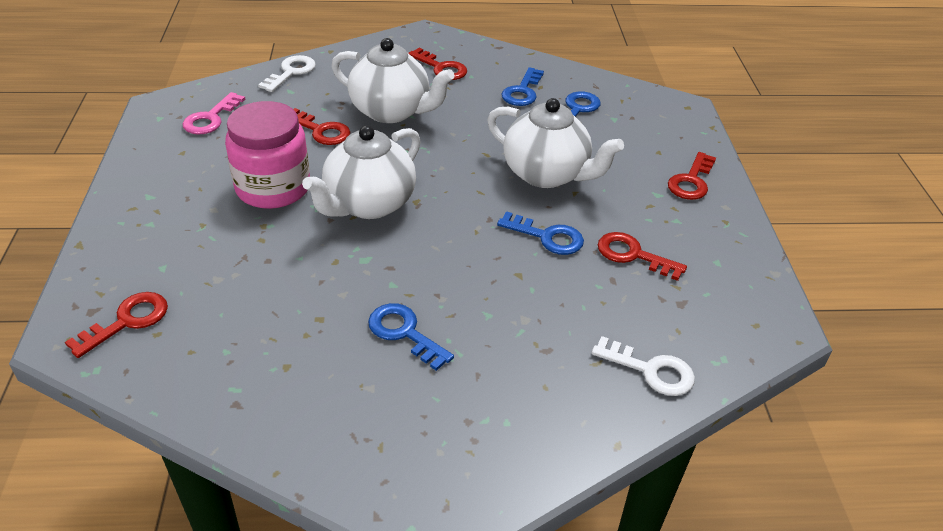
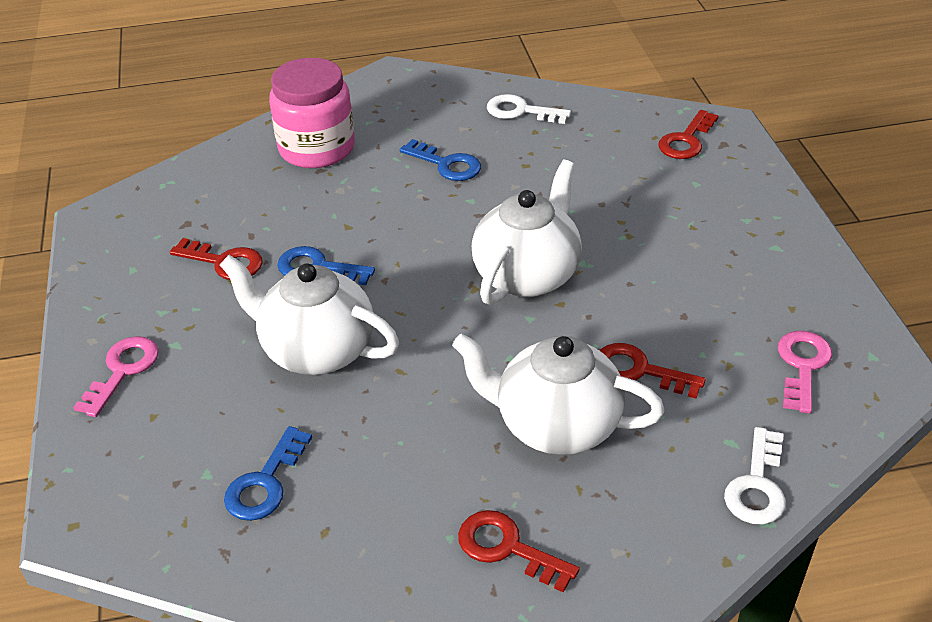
camera: 175 degrees right, 0 degrees up
pink jar [225,101,310,209] -> pink jar moved to [269,58,355,168]
blue key [502,67,544,106] -> none
white key [592,336,695,396] -> white key moved to [487,94,571,124]
red key [668,152,716,200] -> pink key [73,336,159,417]

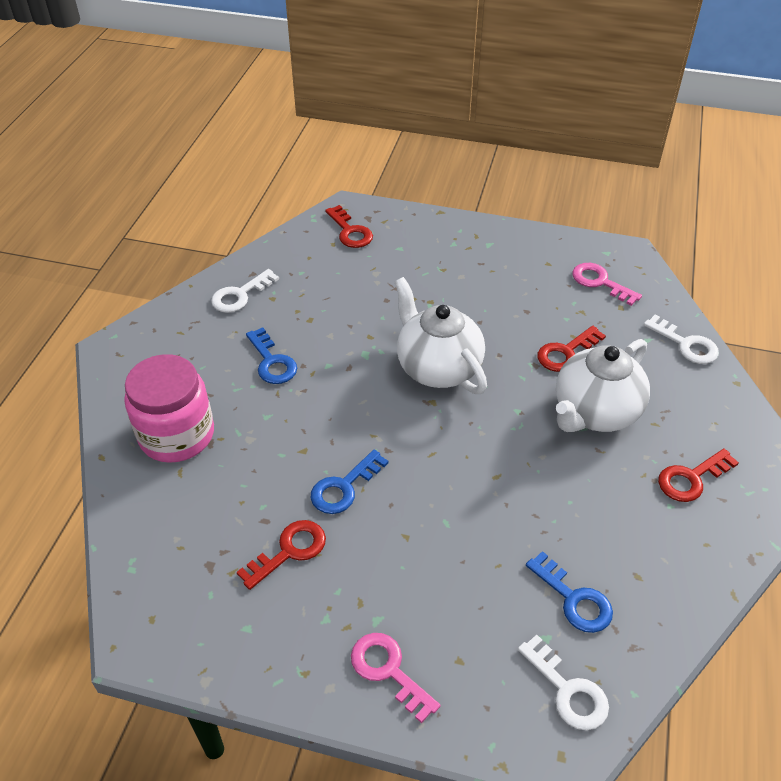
camera: 65 degrees left, 5 degrees up
white teapot [220,255,399,375] -> none
blue key [400,139,481,181] -> blue key turned 90 degrees clockwise [246,327,297,384]
none -> white key [518,635,609,730]

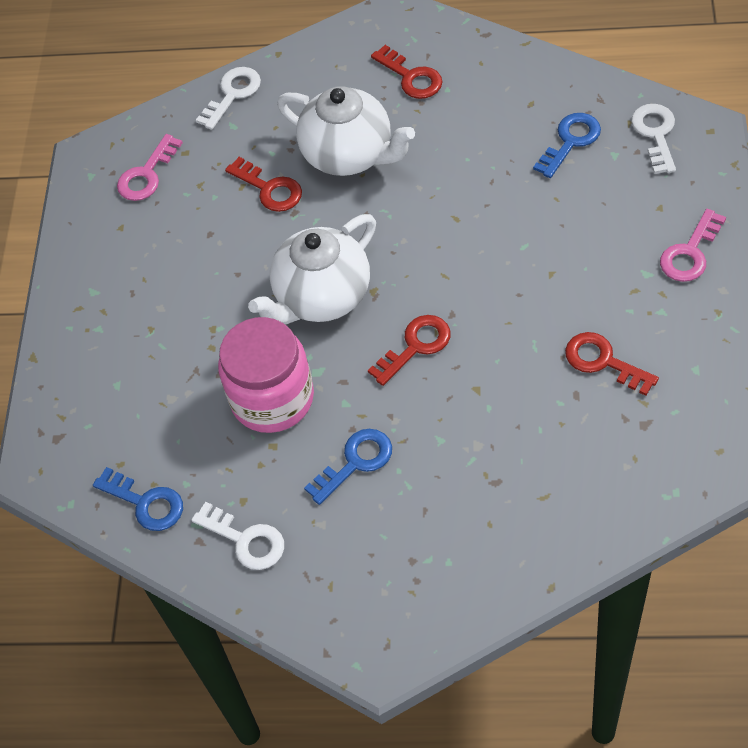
camera: 95 degrees left, 10 degrees up
pink jar [124,354,214,463] -> pink jar moved to [218,317,314,433]
blue key [311,450,388,514] -> blue key moved to [93,467,183,531]
red key [325,205,373,248] -> red key moved to [368,315,451,386]
white key [518,635,609,730] -> white key turned 45 degrees counterclockwise [631,104,676,174]

